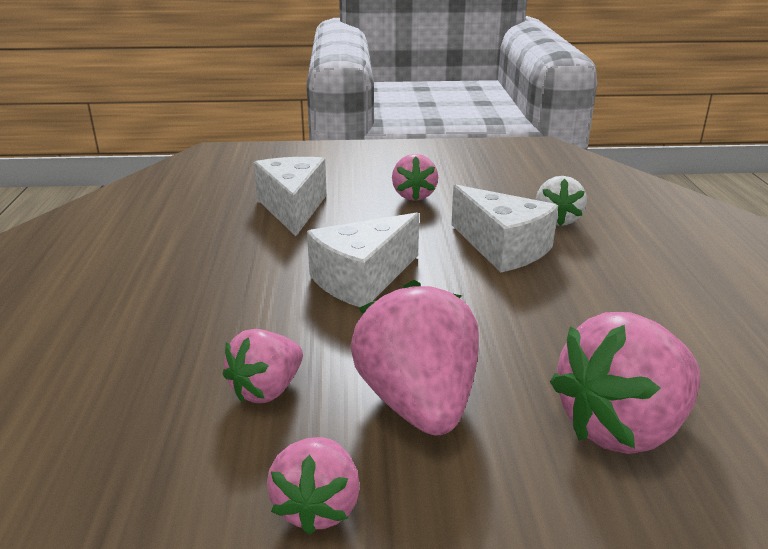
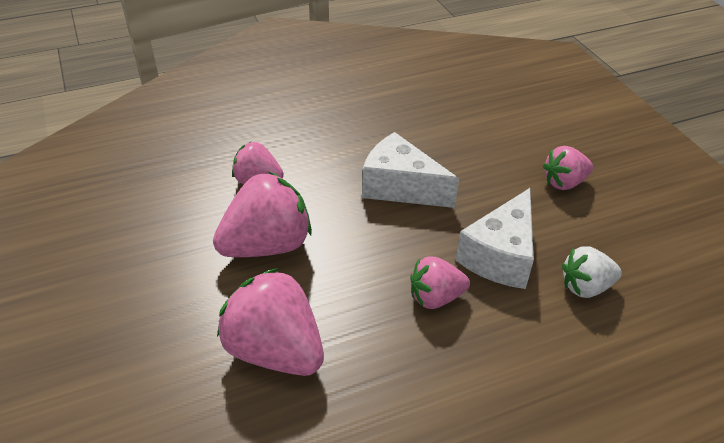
camera: 70 degrees right, 15 degrees up
white cheese [254,157,327,236] -> none
pink strawberry [267,437,360,535] -> pink strawberry moved to [410,256,470,309]

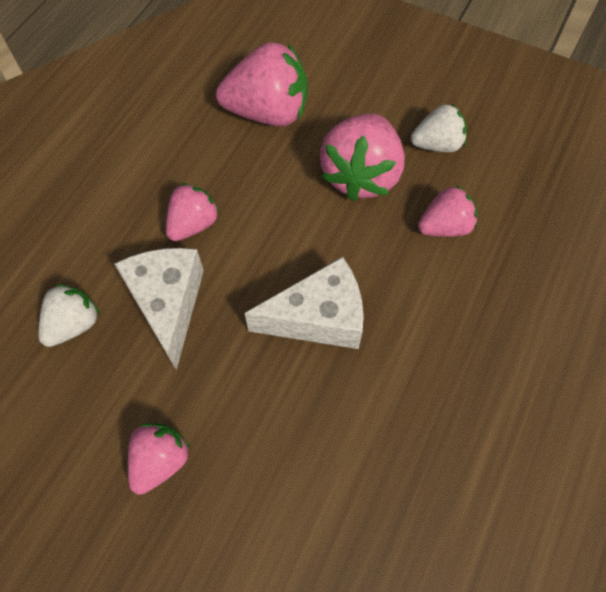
camera: 140 degrees right, 20 degrees up
none -> white strawberry [411,104,467,153]

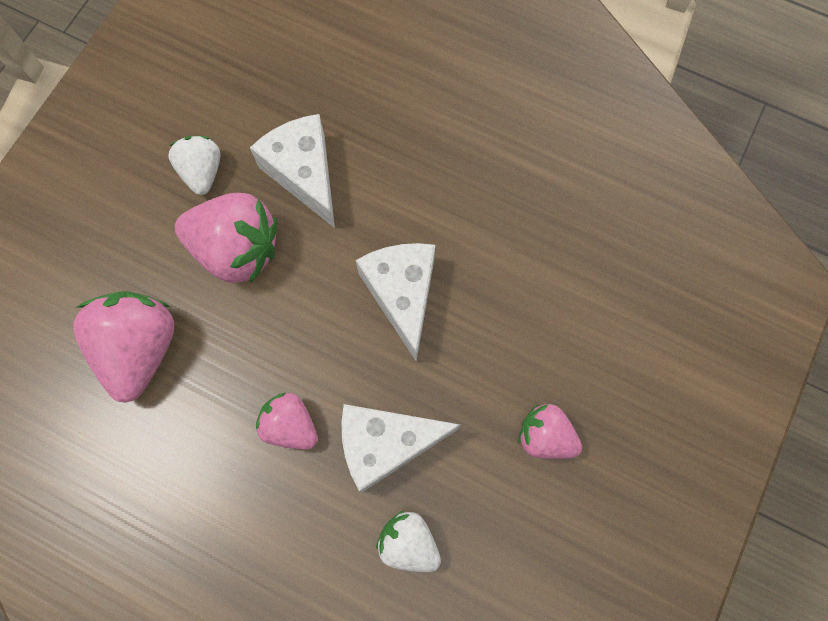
camera: 90 degrees left, 10 degrees up
pink strawberry [418,185,477,237] -> white cheese [250,114,335,228]

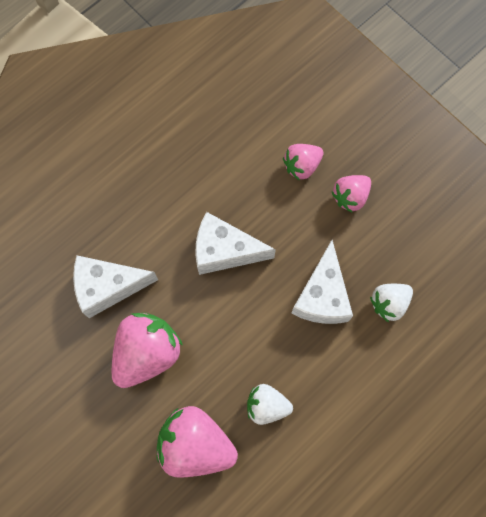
camera: 70 degrees left, 0 degrees up
white strawberry [168,136,220,195] -> white strawberry moved to [247,384,293,425]
pink strawberry [256,393,318,449] -> pink strawberry moved to [283,144,324,181]

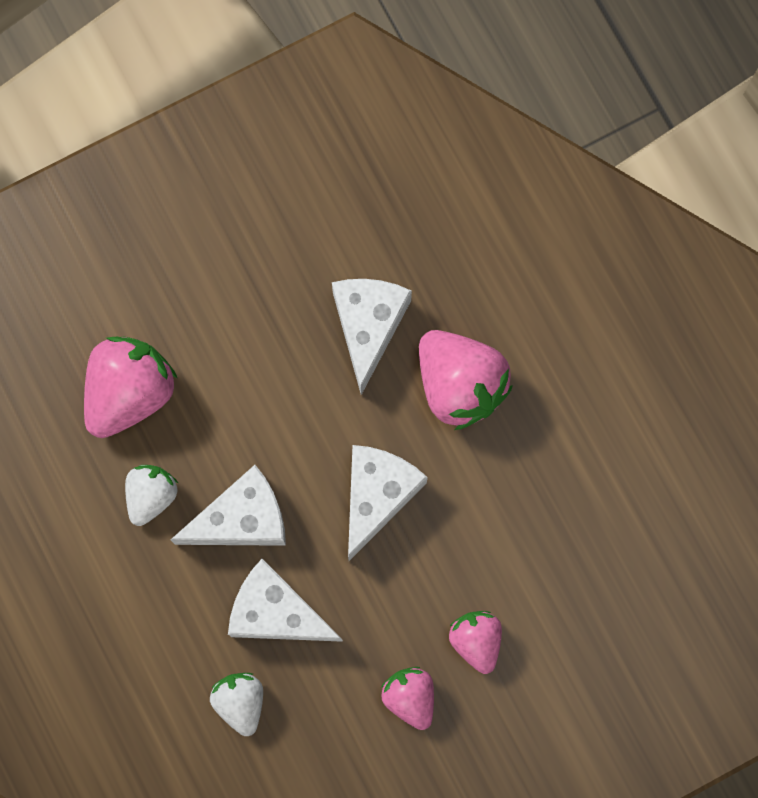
camera: 105 degrees right, 5 degrees up
pink strawberry [112,313,183,388] -> pink strawberry moved to [419,330,513,430]
none -> white cheese [171,465,286,546]

